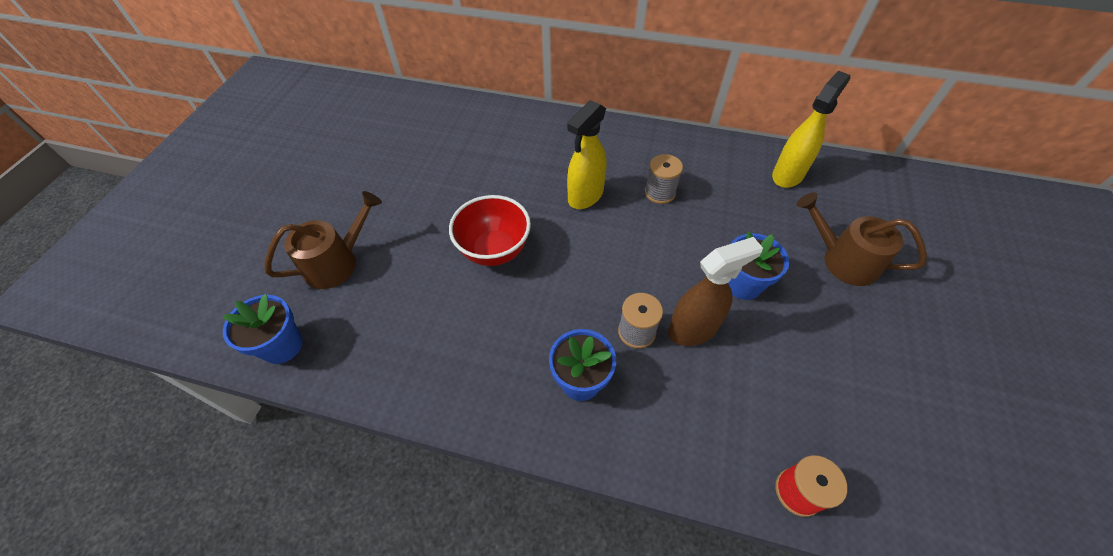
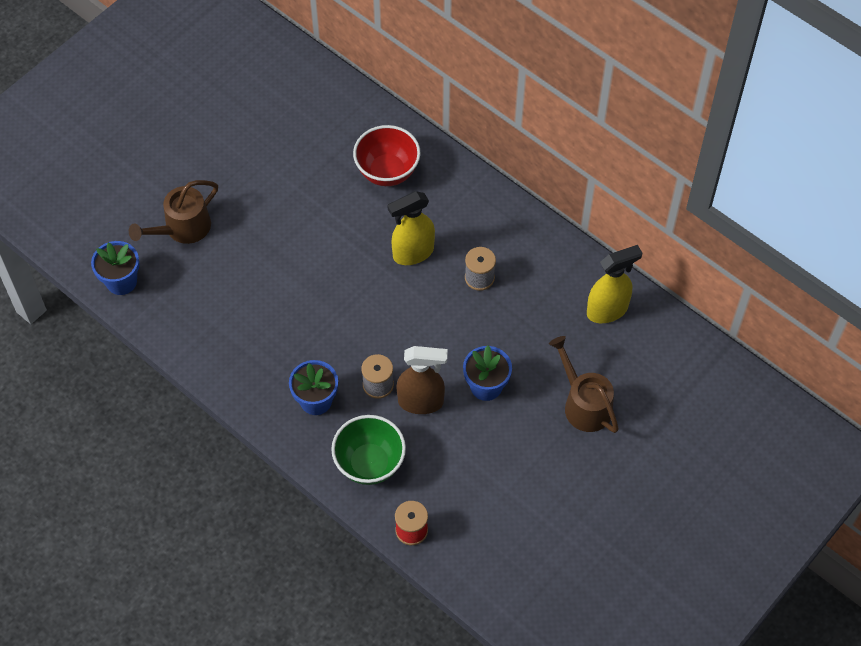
camera: 25 degrees right, 5 degrees up
brown watering can [264,191,382,289] -> brown watering can turned 150 degrees clockwise [129,180,218,244]
red bowl [449,195,531,266] -> red bowl moved to [353,125,420,186]
none -> green bowl [331,415,406,485]

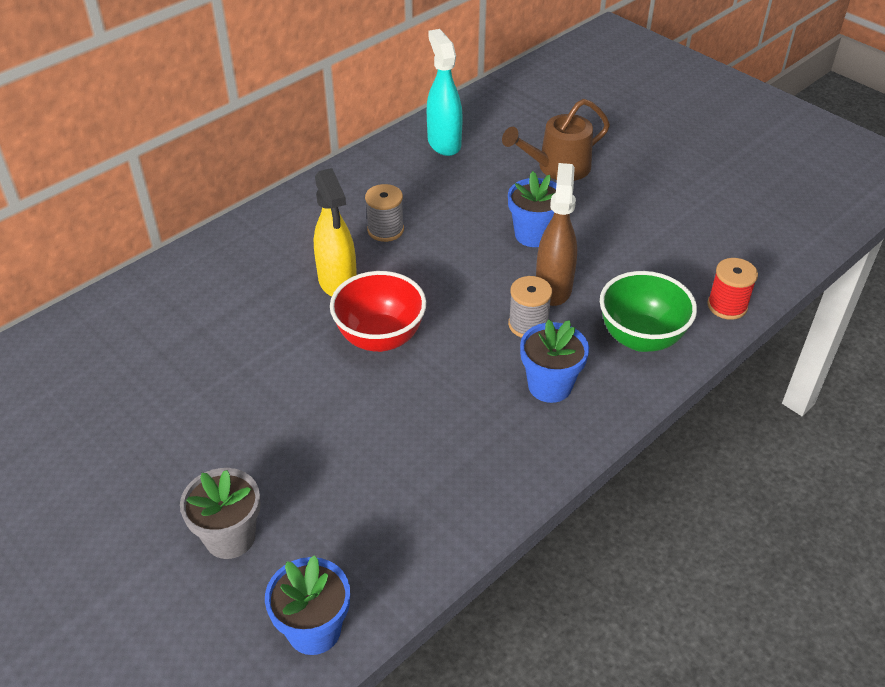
camera: 85 degrees left, 15 degrees down
brown watering can [129,180,218,244] -> grey flower pot [180,468,261,559]
red bowl [353,125,420,186] -> red bowl moved to [330,271,426,352]
yellow spray bottle [587,245,642,323] -> turquoise spray bottle [427,29,463,156]

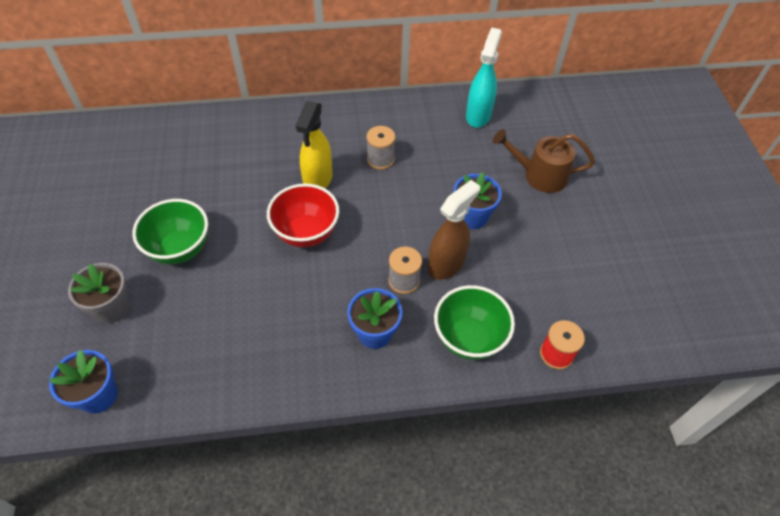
camera: 35 degrees right, 10 degrees up
none -> green bowl [132,199,208,264]

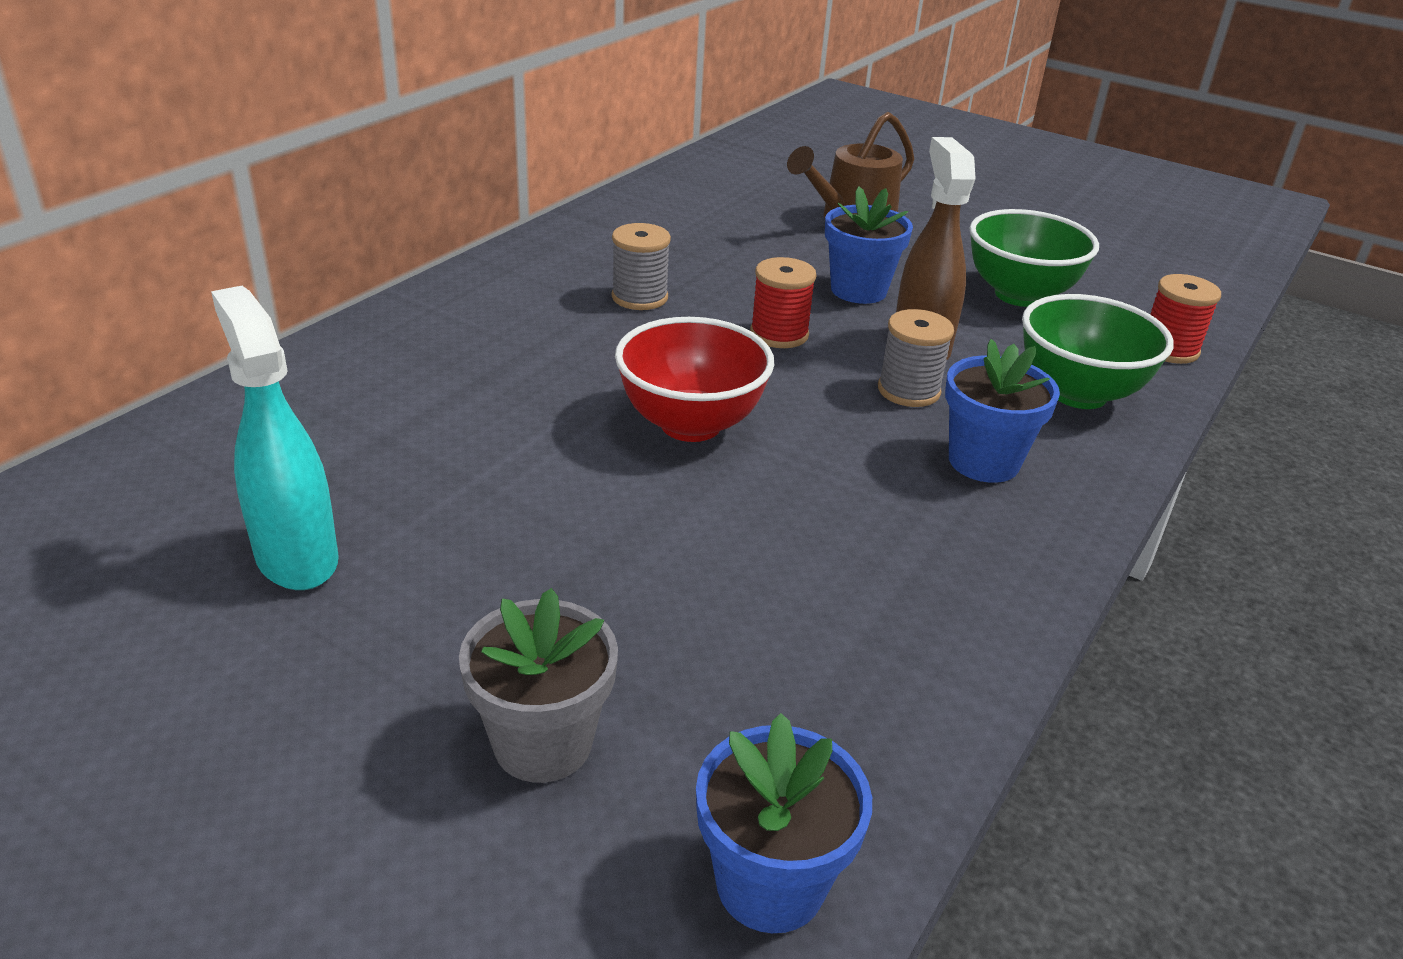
camera: 50 degrees left, 20 degrees down
green bowl [132,199,208,264] -> green bowl moved to [970,209,1099,307]
yellow spray bottle [296,101,332,189] -> none
turquoise spray bottle [466,27,502,128] -> turquoise spray bottle moved to [211,286,339,590]
none -> red spool [750,257,816,348]

